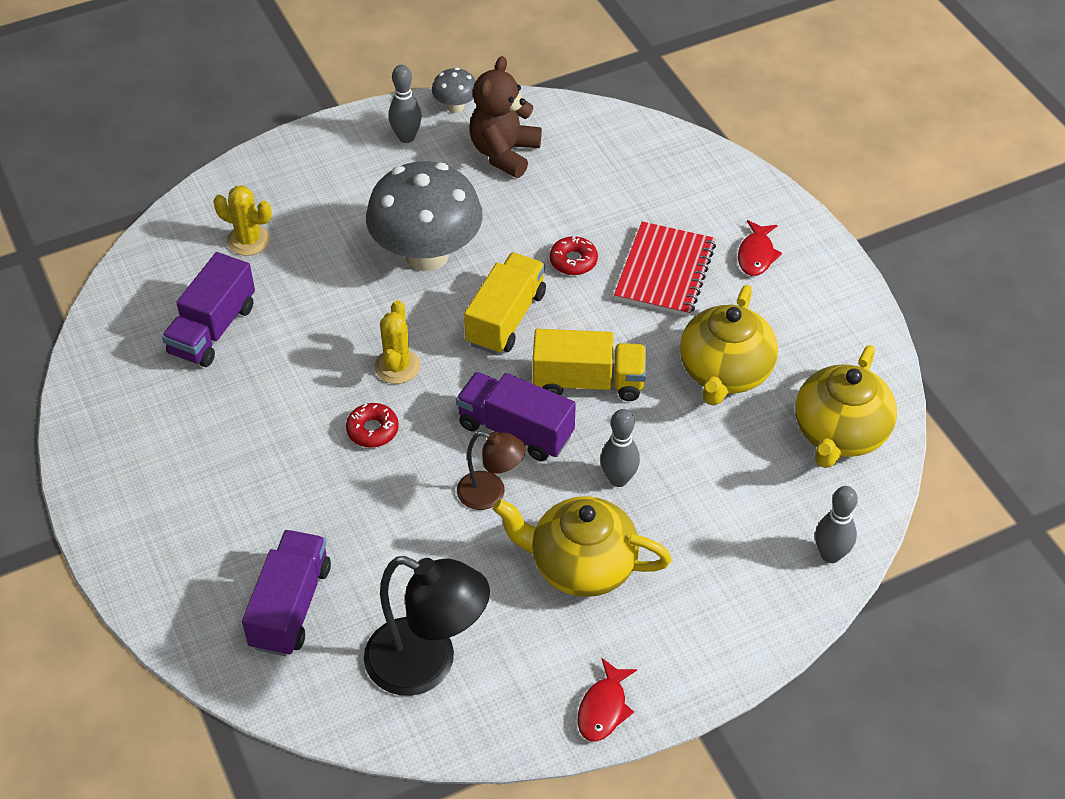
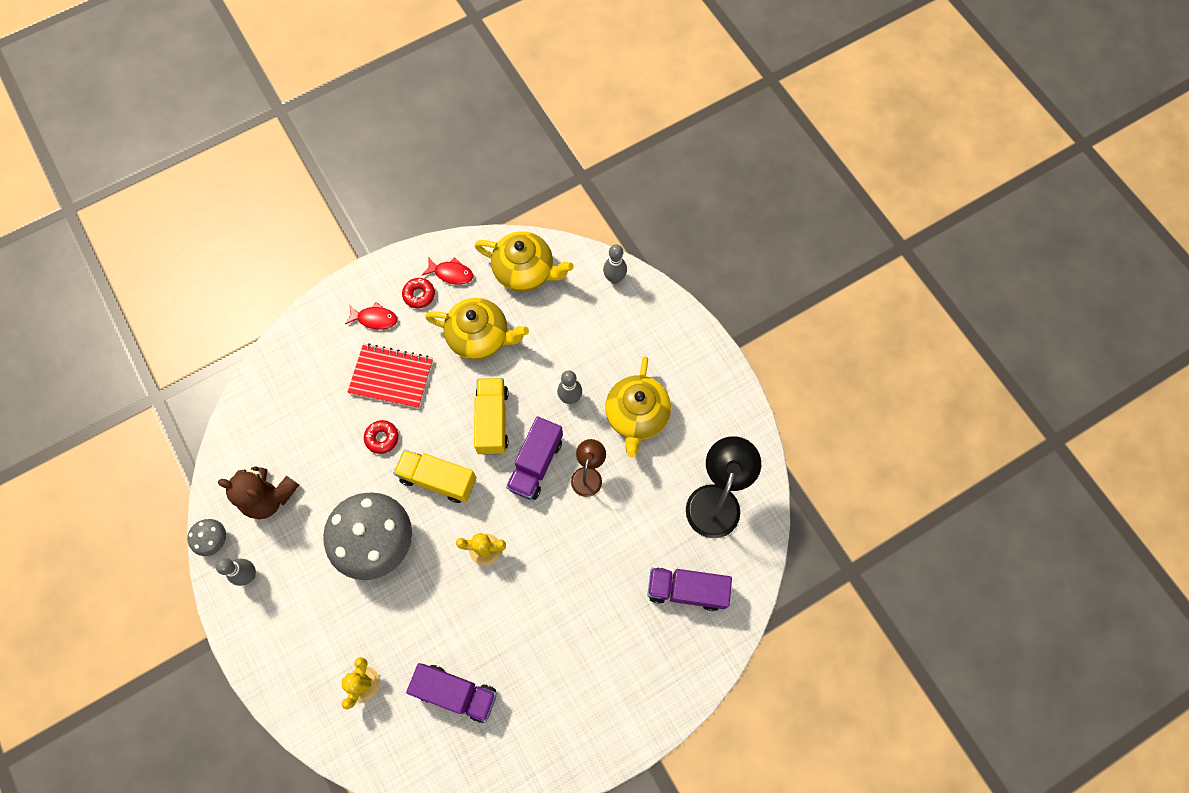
camera: 95 degrees left, 20 degrees up
red donut [346,403,399,448] -> red donut moved to [402,278,435,308]
red fish [577,658,637,742] -> red fish moved to [422,257,473,285]

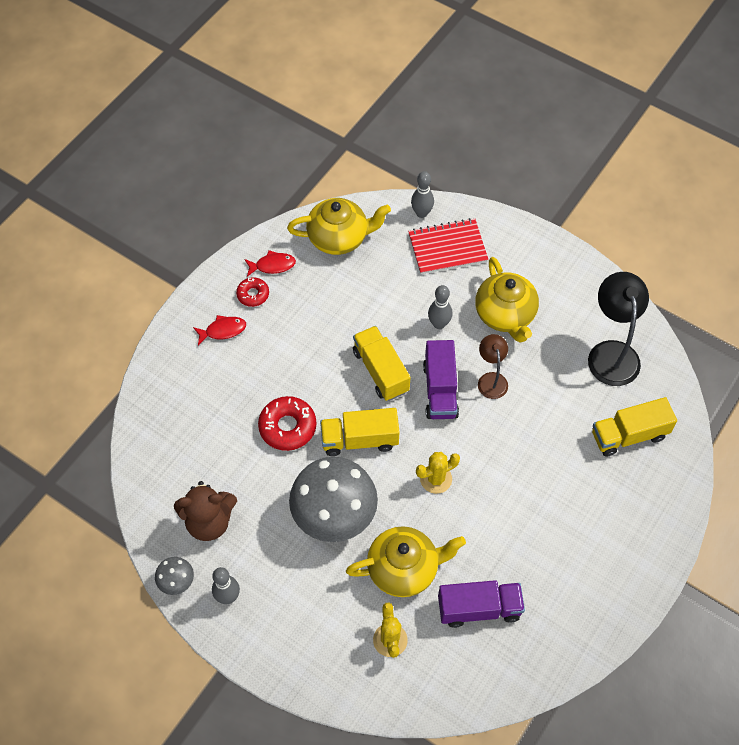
camera: 25 degrees left, 10 degrees down
red notebook [347,343,433,409] -> red notebook moved to [408,218,489,274]
red donut [364,420,399,454] -> red donut [258,396,316,451], size x1.66
yellow teapot [425,298,529,360] -> yellow teapot moved to [346,526,466,597]
purple truck [647,568,732,611] -> yellow truck [592,397,677,457]

